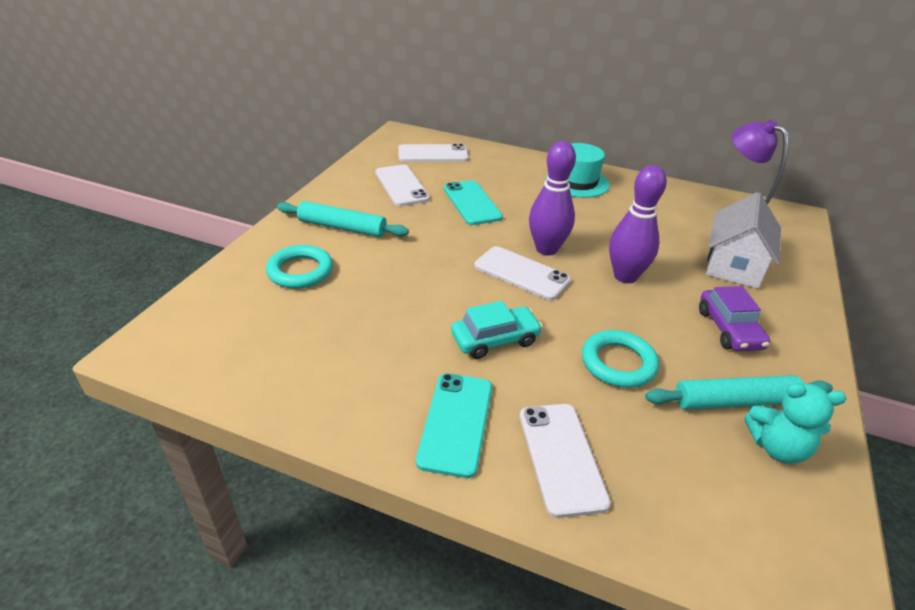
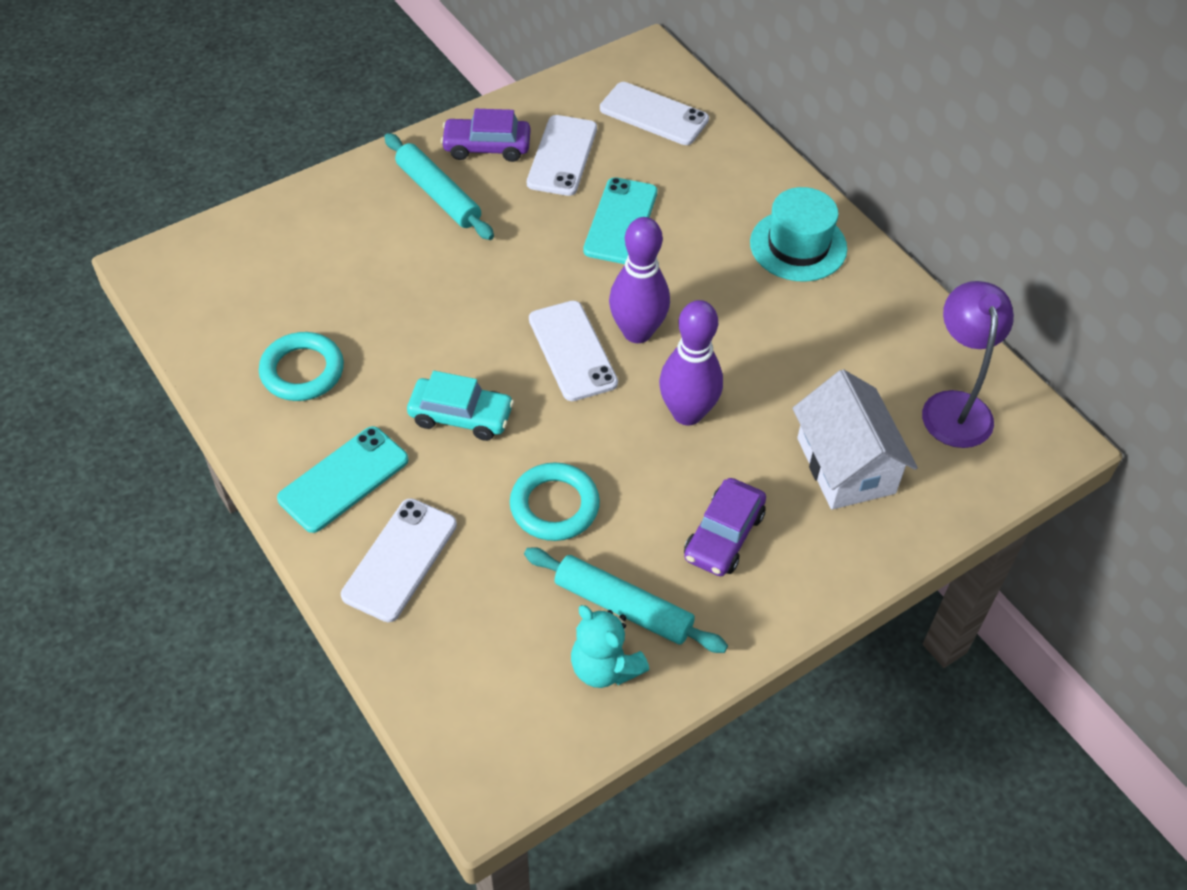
camera: 35 degrees right, 15 degrees up
turquoise ring [266,245,333,289] -> turquoise ring moved to [259,332,344,401]
white house [706,192,781,289] -> white house turned 75 degrees counterclockwise [793,369,918,510]
none -> purple car [441,109,530,162]

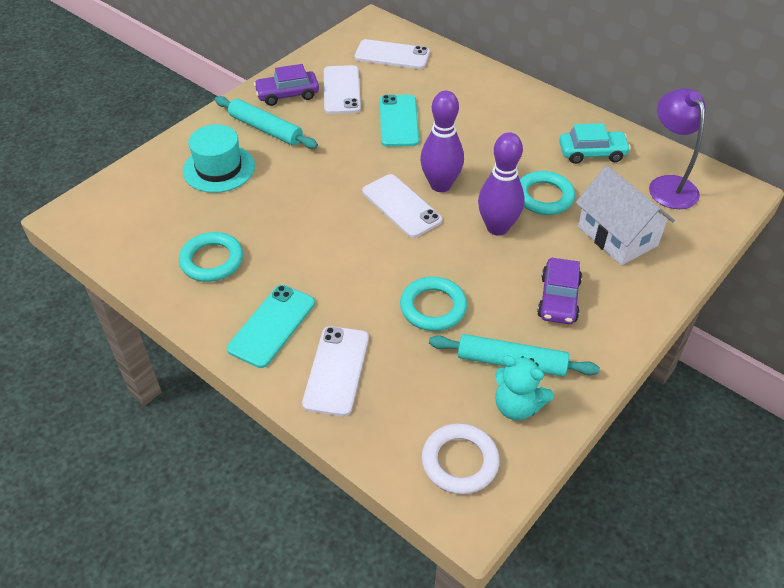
camera: 15 degrees left, 5 degrees down
turquoise car [407,371,514,441] -> turquoise car moved to [559,123,631,164]
turquoise hat [750,187,847,282] -> turquoise hat moved to [182,124,255,193]
none -> white ring [422,423,500,494]
none -> turquoise ring [520,171,575,215]

